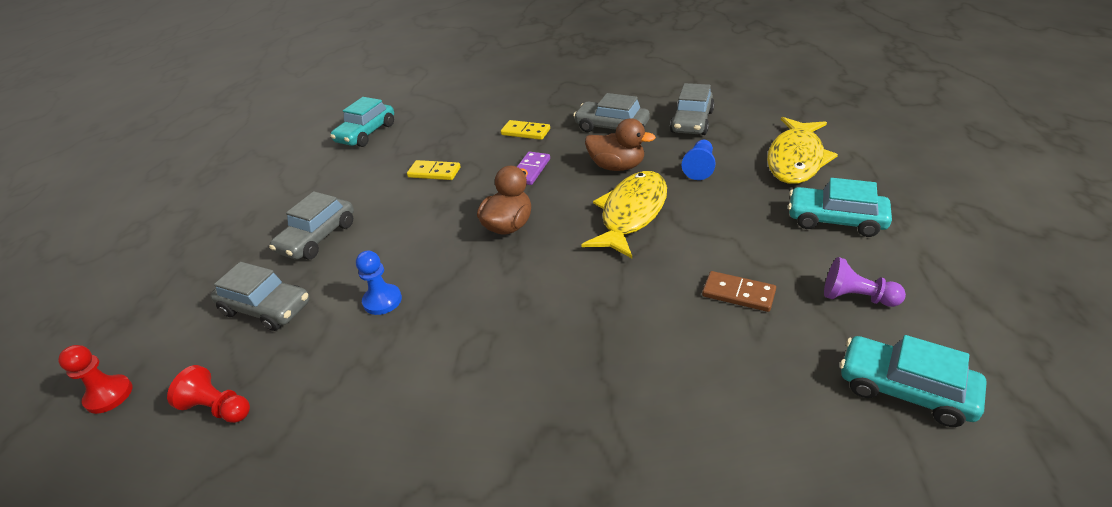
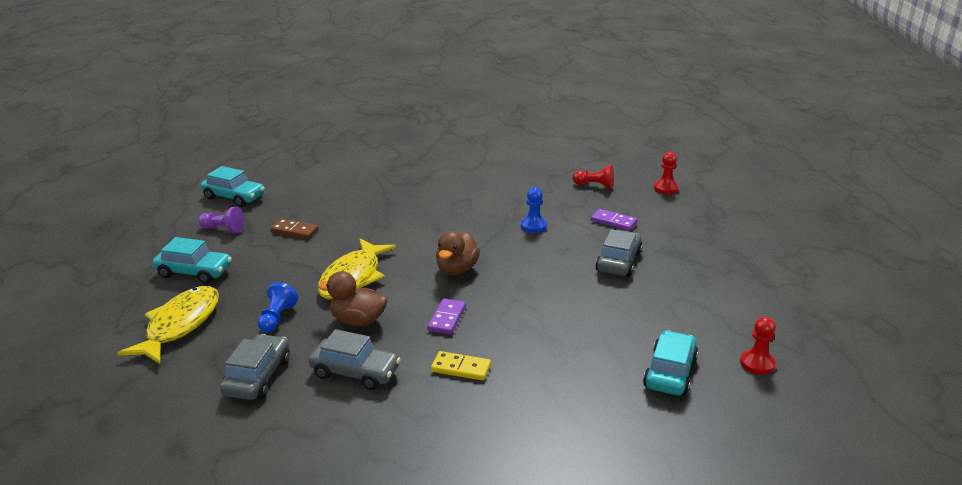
camera: 170 degrees right, 10 degrees down
grey car [210,262,310,331] -> purple domino [591,209,637,231]
yellow domino [407,160,460,180] -> none
none -> red pawn [740,317,776,375]

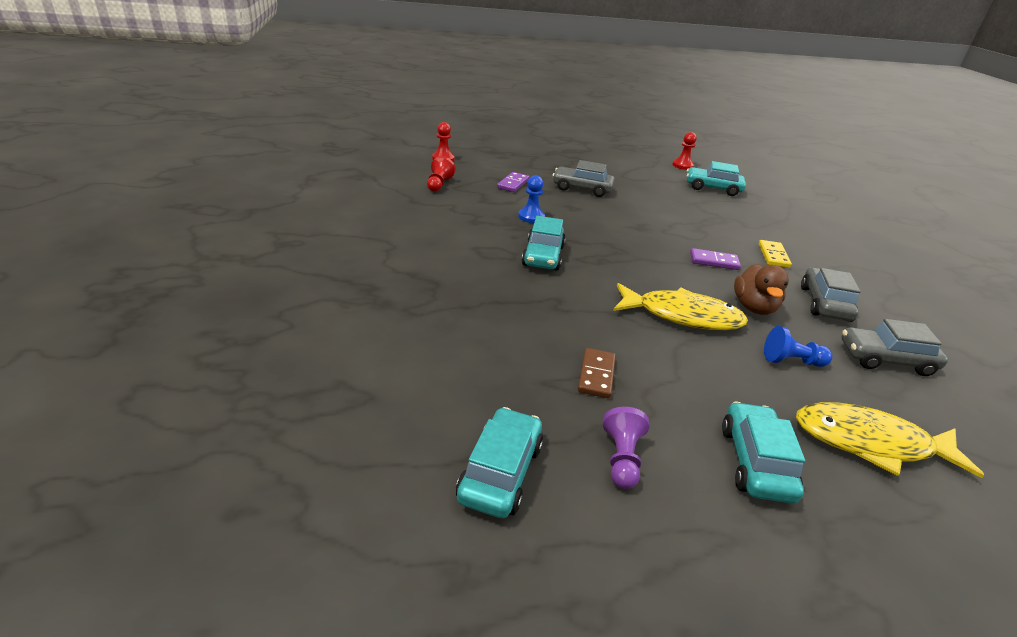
camera: 100 degrees left, 5 degrees up
brown duck [436,231,480,275] -> none
none -> turquoise car [522,216,566,271]

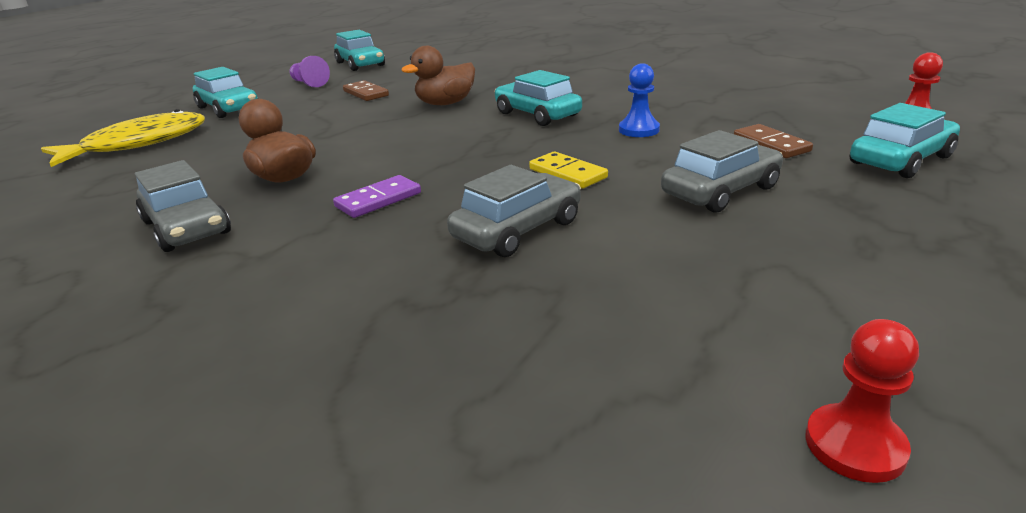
camera: 135 degrees right, 5 degrees down
red pawn [427,156,455,192] -> none
purple domino [497,172,529,192] -> brown domino [734,124,813,158]
yellow fish [613,283,748,330] -> none
turquoise car [687,161,746,196] -> turquoise car moved to [850,103,960,178]
yellow domino [759,240,792,268] -> yellow domino moved to [529,151,608,188]
blue pawn [764,326,832,367] -> none
grey car [842,319,948,376] -> grey car moved to [447,165,581,257]
none -> brown duck [401,46,475,105]

